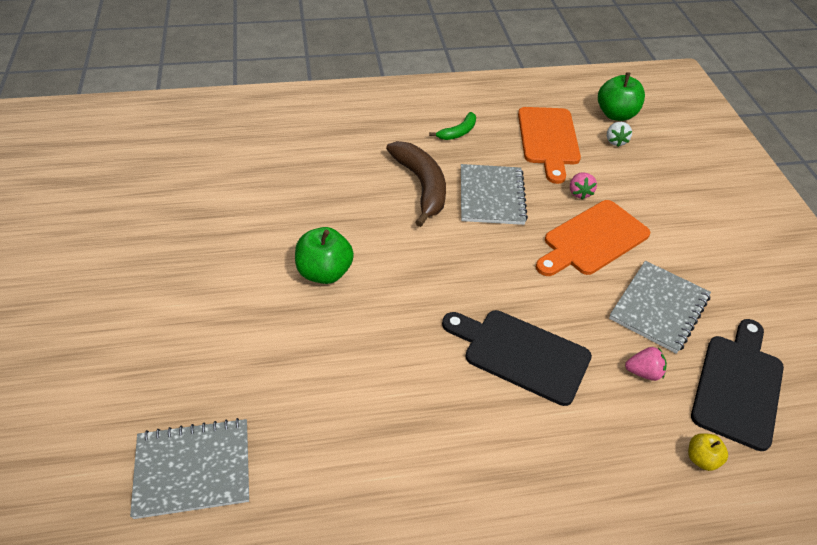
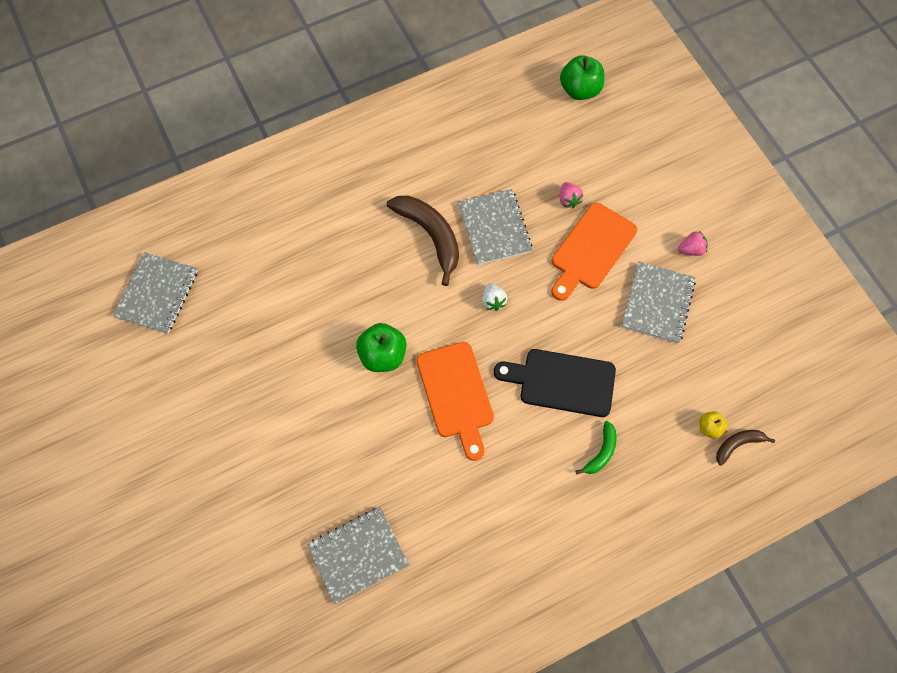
camera: 15 degrees left, 20 degrees up
green banana [429,112,476,140] -> green banana moved to [576,421,617,474]
orange cutting board [518,107,581,184] -> orange cutting board moved to [416,342,494,461]
white strawberry [607,122,632,147] -> white strawberry moved to [482,283,507,311]
pink strawberry [625,347,667,381] -> pink strawberry moved to [678,231,708,256]
black cutting board [691,319,784,451] -> none
none -> grey notebook [113,252,198,334]
none -> brown banana [716,430,775,466]

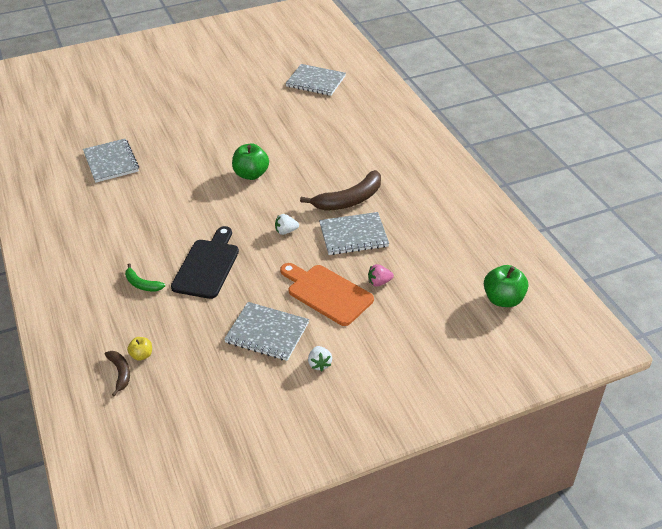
camera: 95 degrees right, 25 degrees down
orange cutting board [416,342,494,461] -> none
pink strawberry [678,231,708,256] -> white strawberry [308,346,332,371]

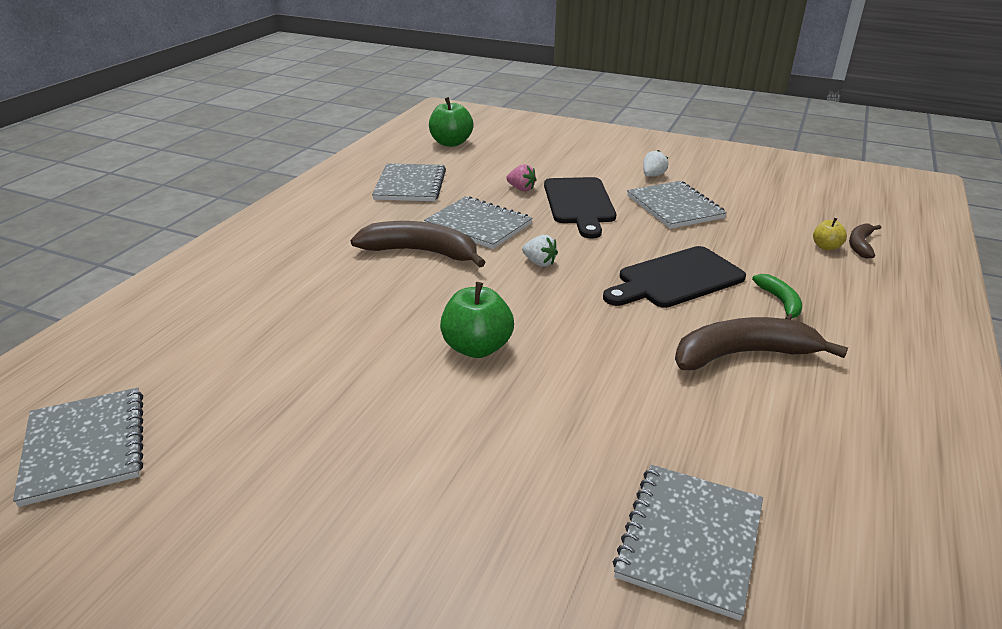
camera: 135 degrees left, 10 degrees down
orange cutting board [280,263,374,326] -> black cutting board [544,177,616,238]
none -> grey notebook [372,163,446,201]
none -> brown banana [675,317,848,370]

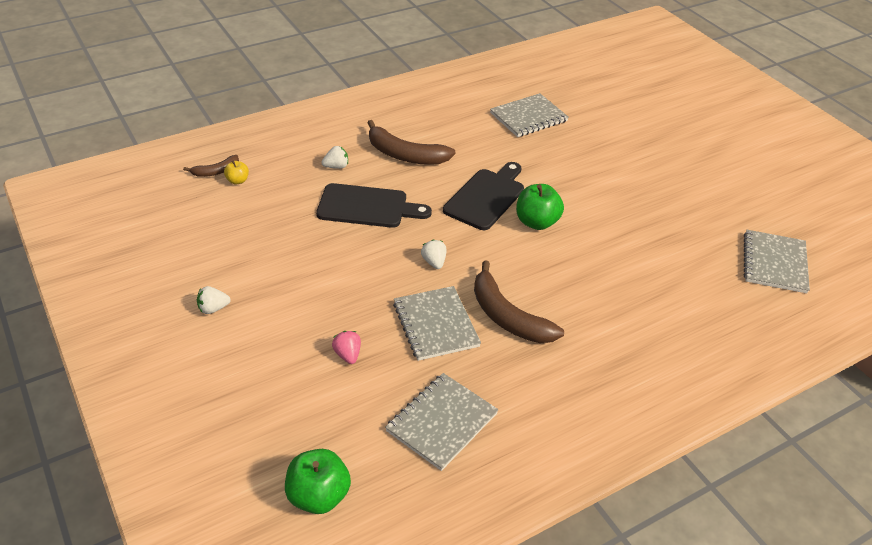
camera: 145 degrees left, 10 degrees up
black cutting board [544,177,616,238] -> black cutting board moved to [443,162,524,230]
grey notebook [627,181,727,229] -> none
green banana [752,274,802,320] -> white strawberry [321,146,348,169]

